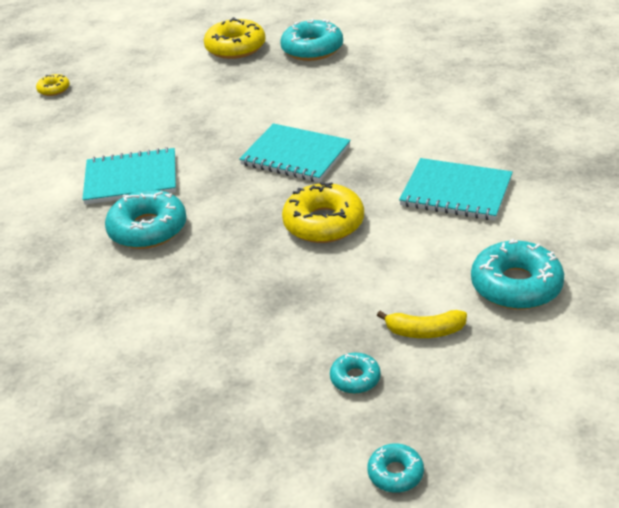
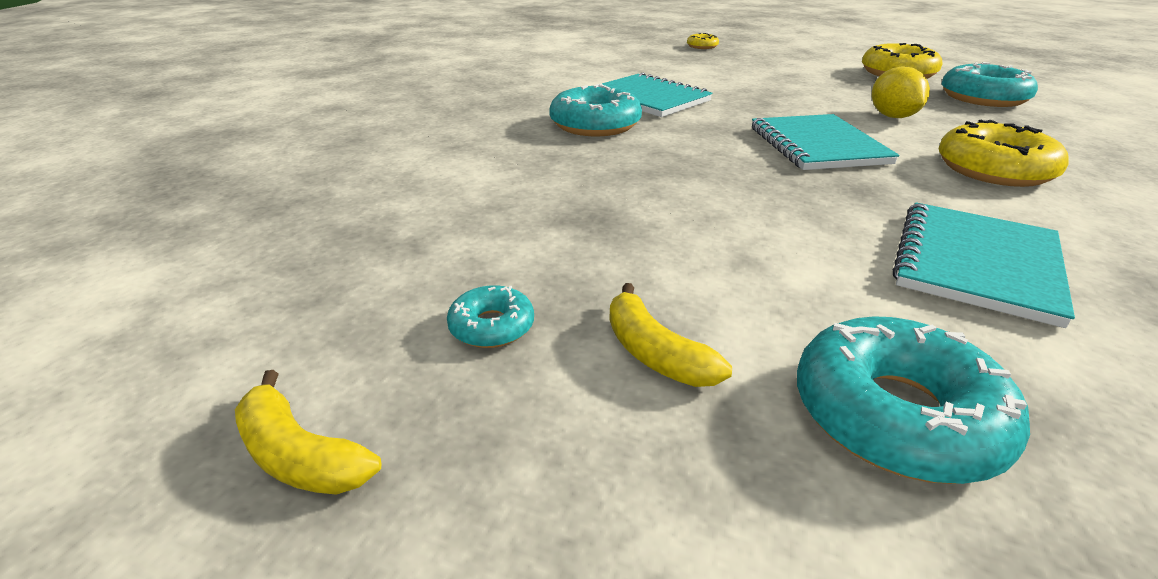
camera: 50 degrees right, 5 degrees down
yellow donut [282,182,364,243] -> yellow donut moved to [938,120,1069,187]
turquoise donut [367,444,424,493] -> yellow banana [235,370,382,495]
turquoise notebook [399,158,513,220] -> turquoise notebook turned 45 degrees clockwise [893,202,1075,328]
none -> yellow lemon [872,67,930,118]

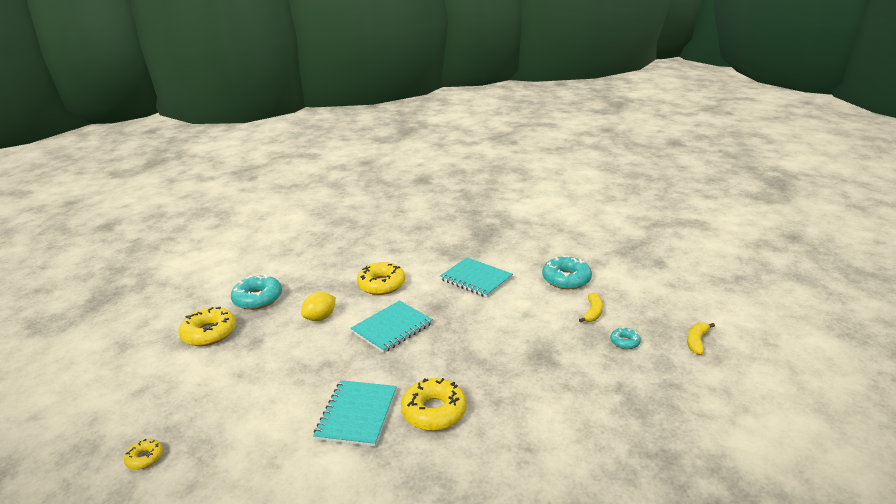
camera: 125 degrees left, 5 degrees down
yellow banana [235,370,382,495] -> yellow banana turned 150 degrees counterclockwise [687,322,715,355]
turquoise donut [549,84,642,136] -> yellow donut [401,378,467,431]
turquoise notebook [893,202,1075,328] -> turquoise notebook turned 45 degrees clockwise [440,257,513,298]

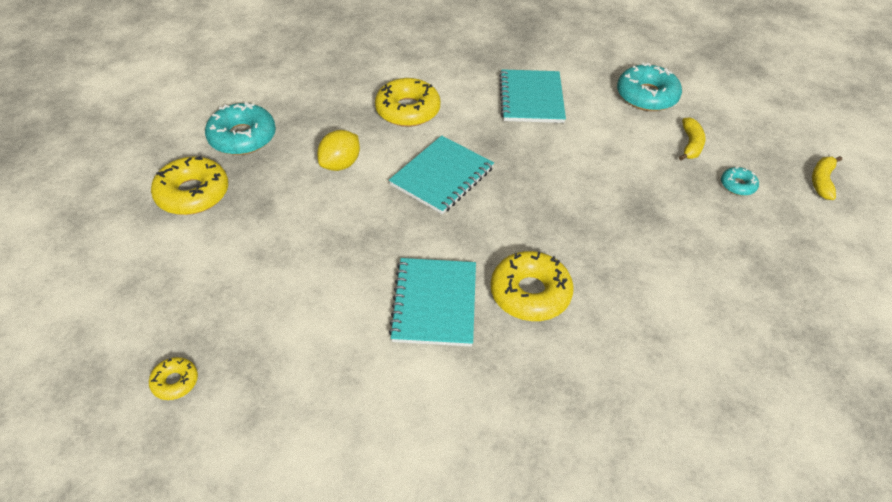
camera: 10 degrees left, 20 degrees up
turquoise notebook [440,257,513,298] -> turquoise notebook turned 60 degrees clockwise [499,69,566,123]

